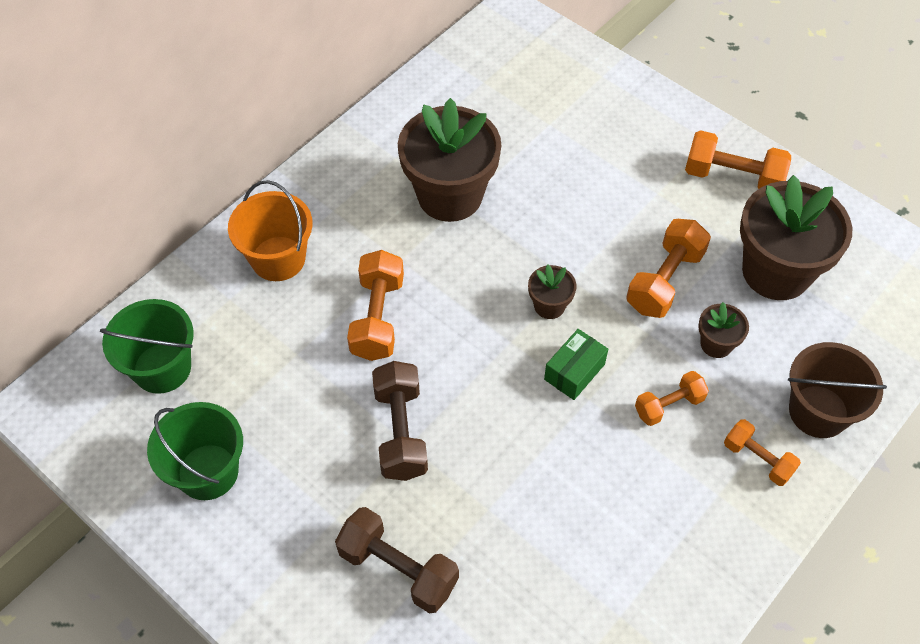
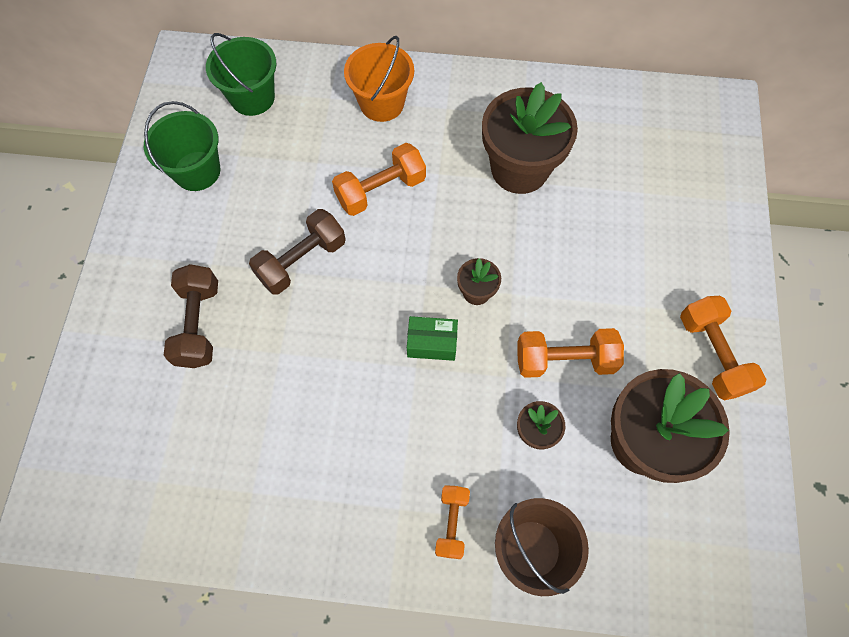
camera: 55 degrees right, 10 degrees up
orange dumbbell [635,371,709,426] -> none

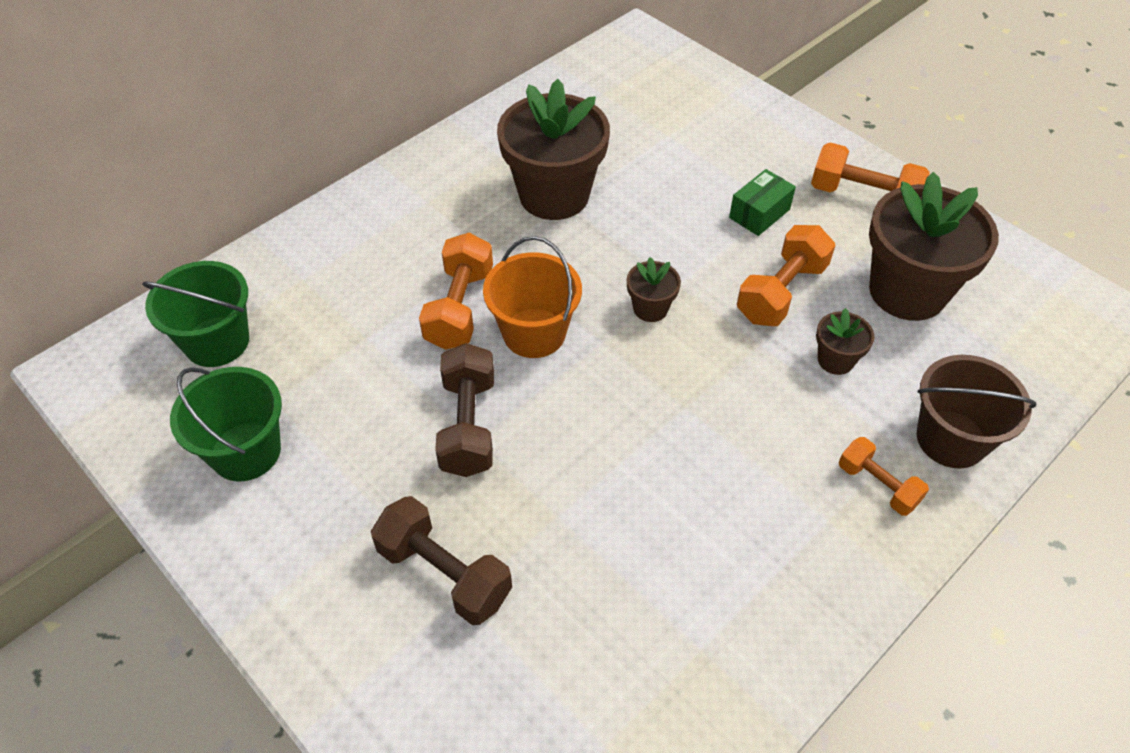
camera: 50 degrees left, 15 degrees down
orange bucket [344,36,414,122] -> orange bucket moved to [483,236,582,358]
green box [407,316,458,361] -> green box moved to [729,169,796,236]

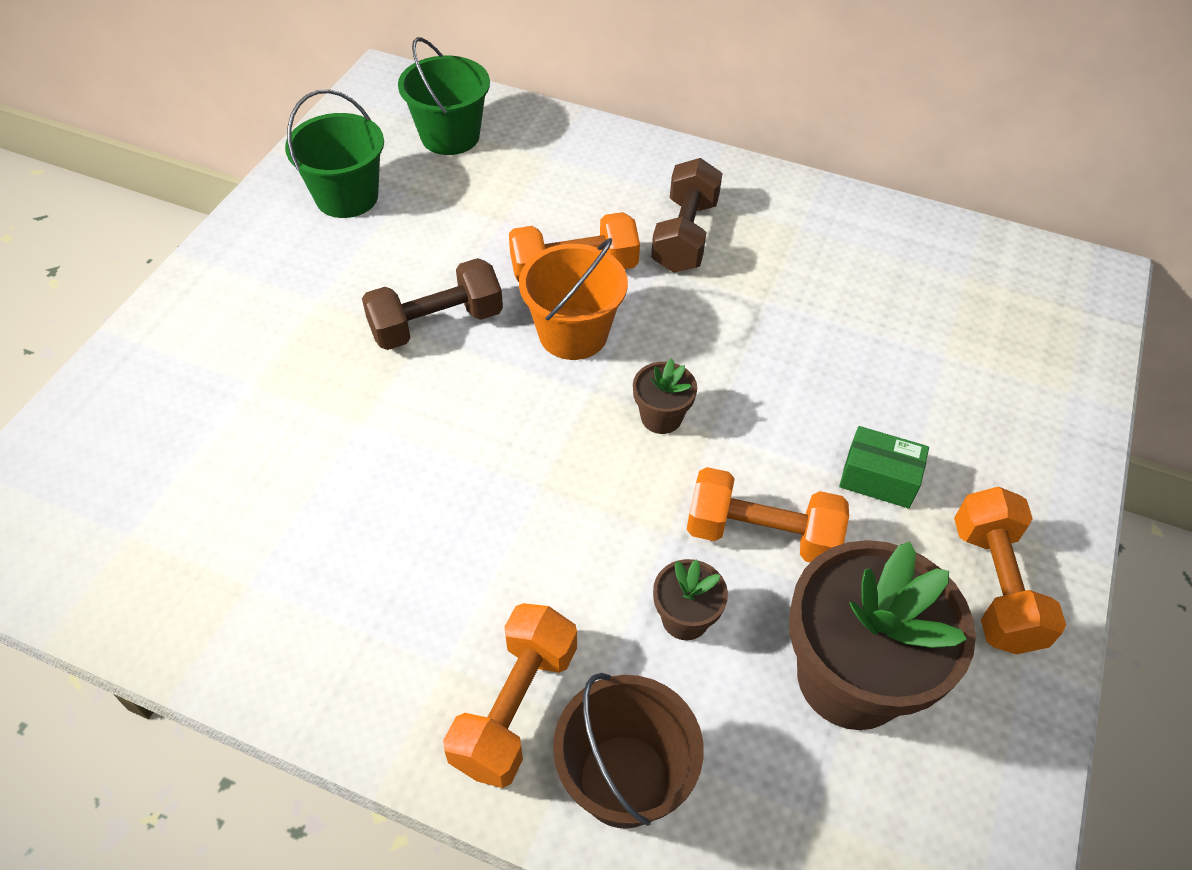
camera: 65 degrees right, 0 degrees up
brown dumbbell [371,496,512,625] -> brown dumbbell moved to [651,158,723,273]
brown flower pot [497,79,610,220] -> none
orange dumbbell [839,437,929,516] -> orange dumbbell [443,603,577,788], size x1.58

